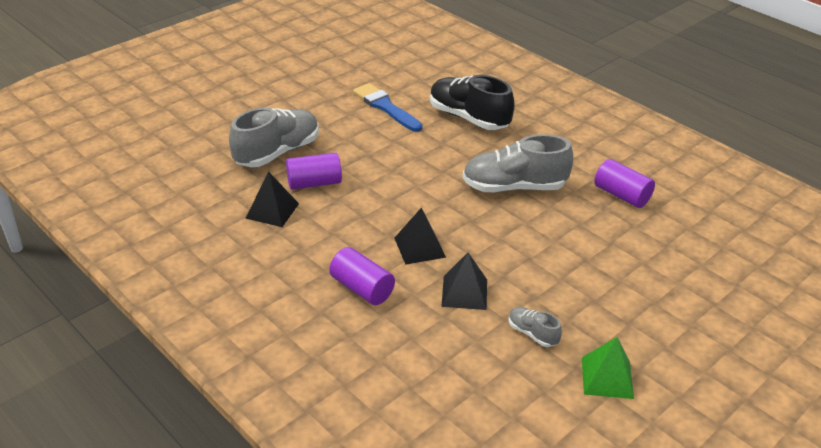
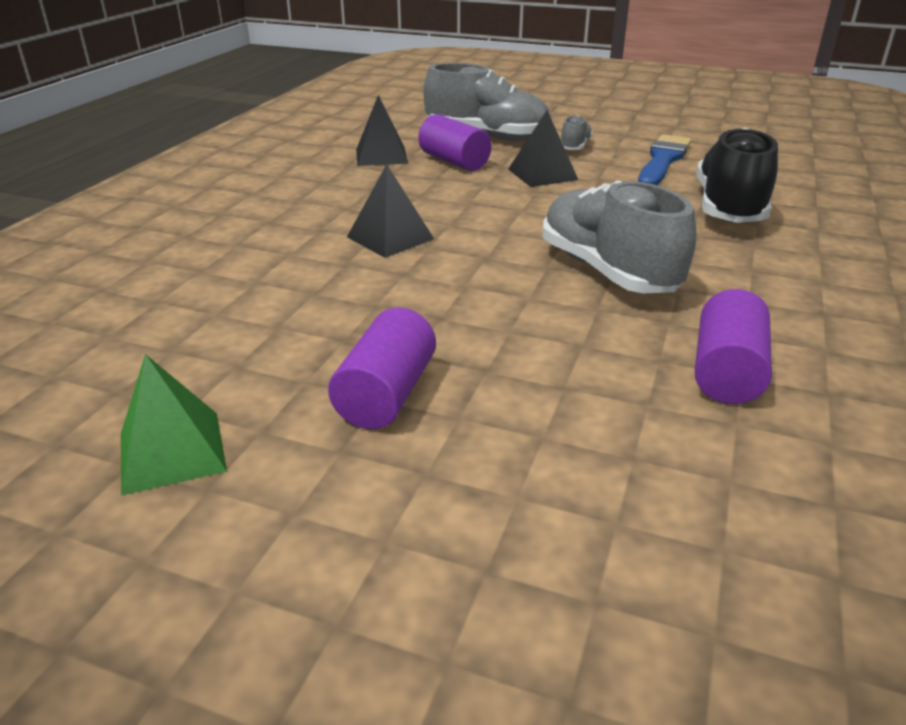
camera: 65 degrees right, 5 degrees down
purple cylinder [329,247,395,305] -> purple cylinder moved to [328,308,436,429]
black pyramid [441,253,487,310] -> black pyramid moved to [508,111,578,187]
grey shoe [509,307,562,347] -> grey shoe moved to [561,115,593,150]

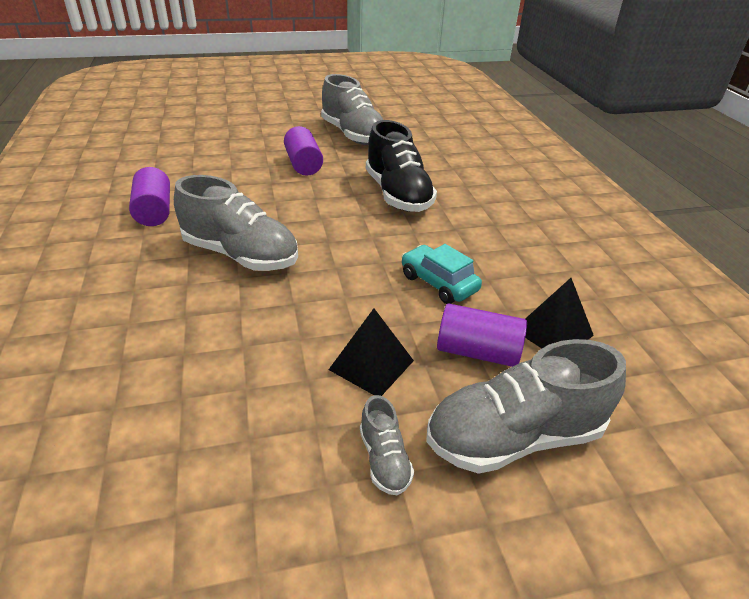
camera: 145 degrees right, 5 degrees up
green pyramid [121,354,227,496] -> grey shoe [321,74,383,145]
black pyramid [347,164,434,258] -> none
blue brush [638,134,691,185] -> none
black shoe [696,127,778,223] -> black shoe moved to [366,120,437,212]
none -> turquoise car [401,244,482,304]

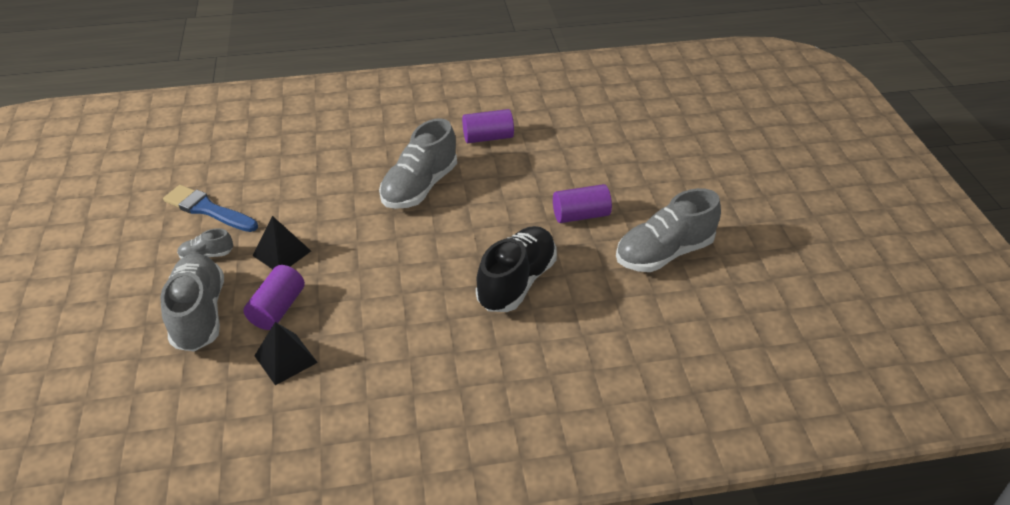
camera: 95 degrees right, 5 degrees up
black shoe [366,120,437,212] -> black shoe turned 135 degrees clockwise [476,226,557,312]
turquoise car [401,244,482,304] -> none
none -> blue brush [163,185,258,232]

